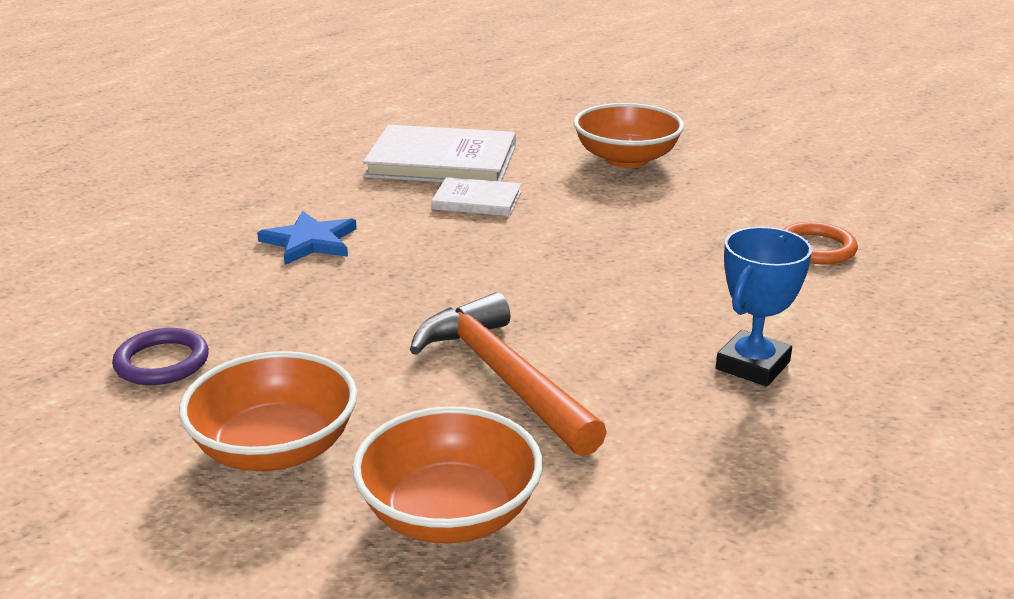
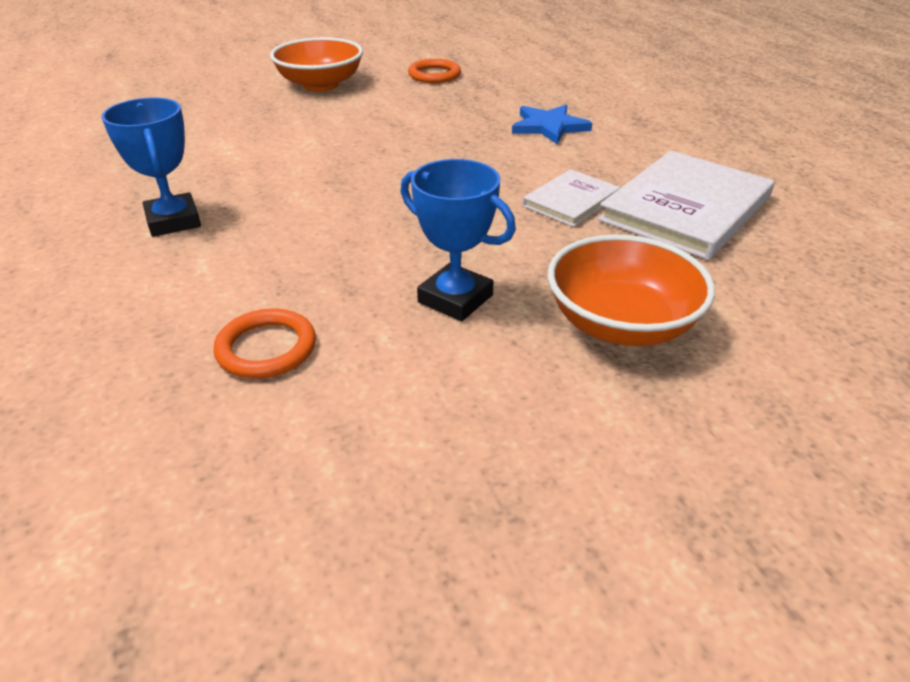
camera: 120 degrees right, 10 degrees up
purple ring [112,328,209,385] -> orange ring [408,59,461,83]
orange bowl [352,406,543,543] -> none
orange hammer [410,292,607,457] -> none
none -> blue trophy [400,159,516,321]

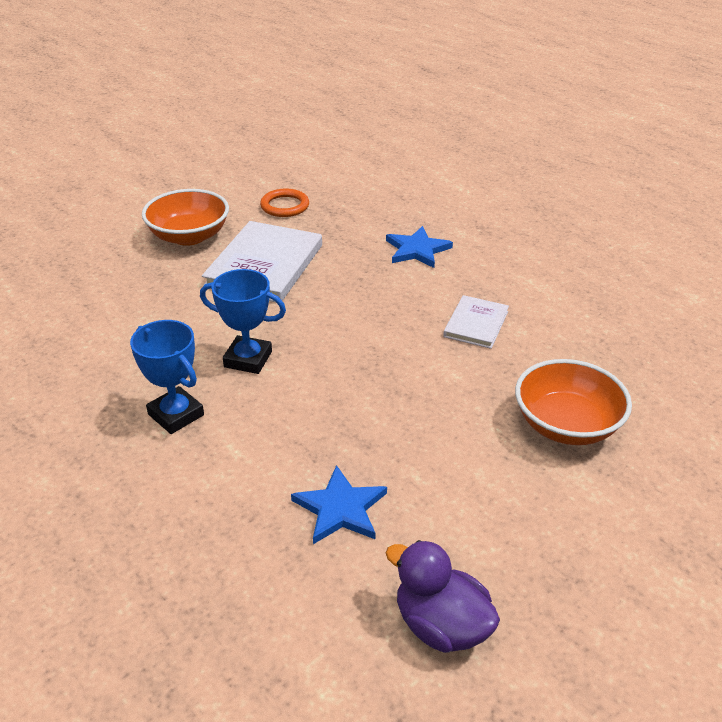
camera: 20 degrees left, 0 degrees up
orange ring [213,309,316,378] -> blue star [291,465,387,544]
blue trophy [400,159,516,321] -> blue trophy moved to [200,269,286,374]
white book [598,151,775,260] -> white book moved to [202,221,322,302]
none -> purple duck [386,540,500,653]

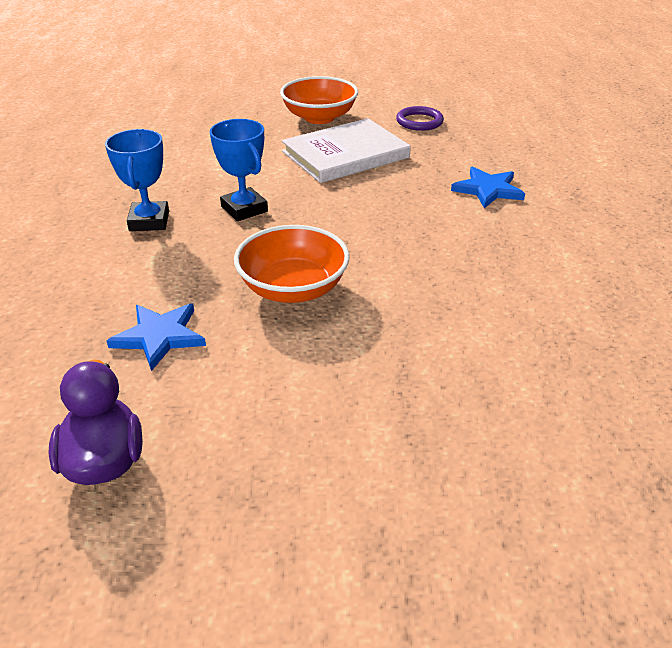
camera: 40 degrees right, 0 degrees up
orange ring [260,189,309,217] -> purple ring [396,106,444,131]
white book [443,295,509,349] -> none
orange bowl [515,359,632,445] -> orange bowl moved to [234,225,350,303]

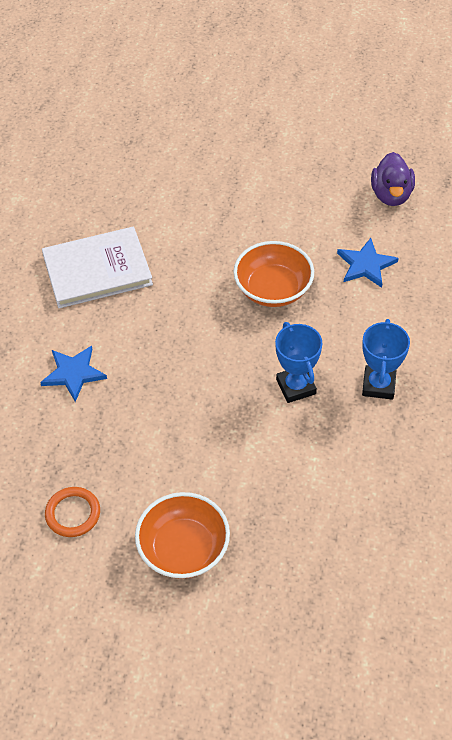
camera: 165 degrees left, 15 degrees up
white book [282,118,411,183] -> white book moved to [42,227,153,308]
purple ring [396,106,444,131] -> orange ring [45,487,100,537]

